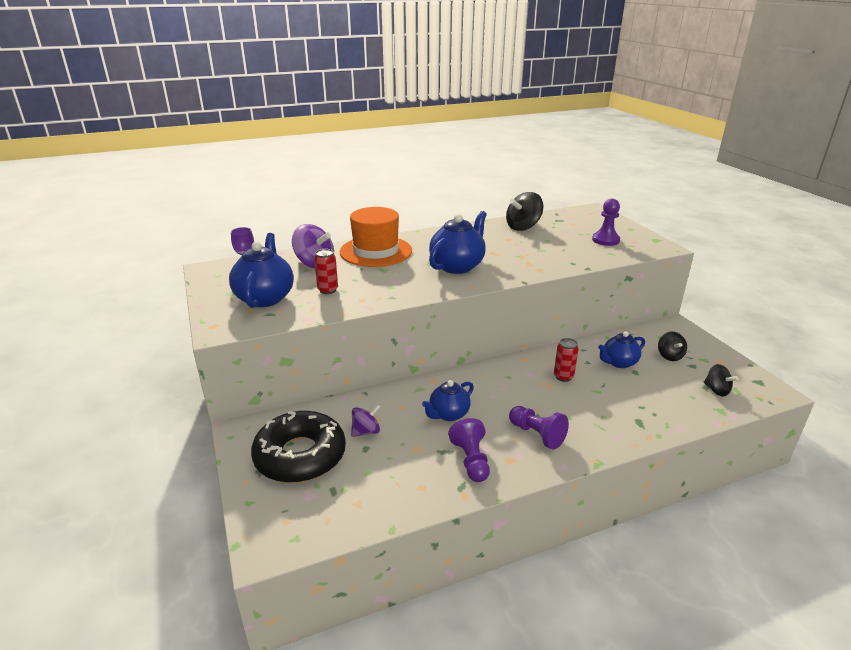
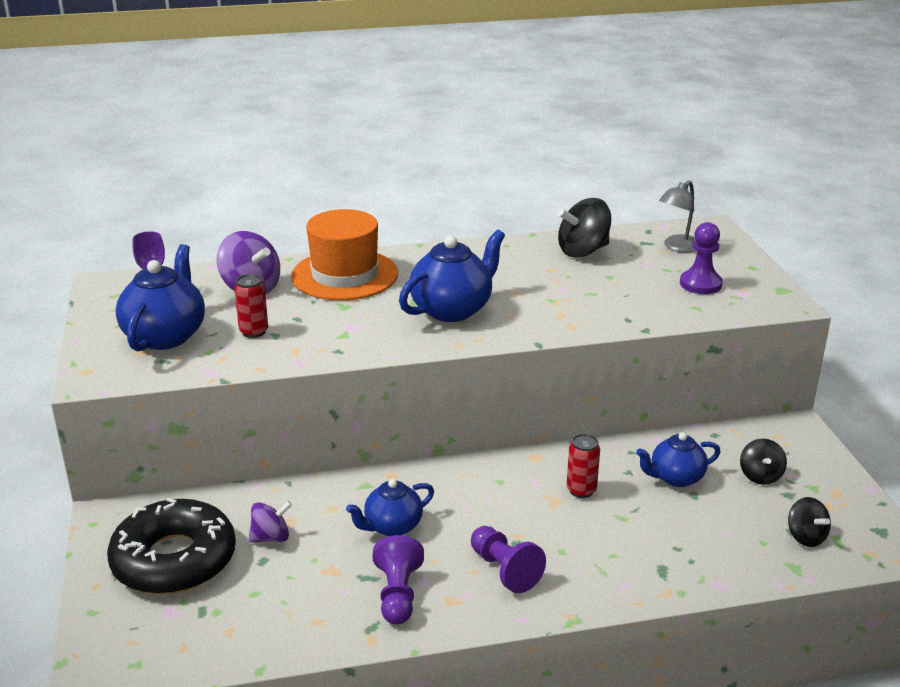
camera: 10 degrees right, 0 degrees up
none -> grey lamp [659,180,696,252]

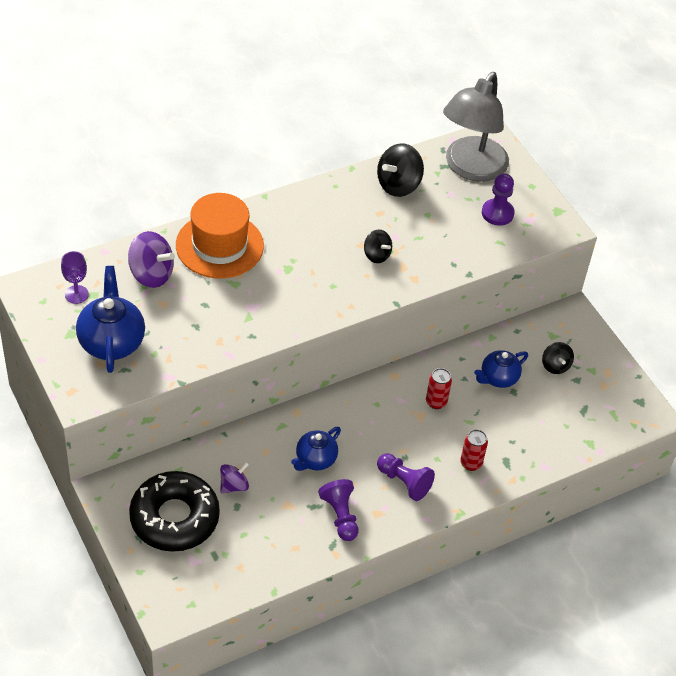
camera: 20 degrees left, 20 degrees up
red can [234,274,268,338] -> red can moved to [460,429,488,471]
blue teapot [399,230,505,322] -> none
grey lamp [659,180,696,252] -> grey lamp [443,72,509,182], size x2.08
black spinning top [788,497,831,547] -> black spinning top moved to [364,229,392,263]

